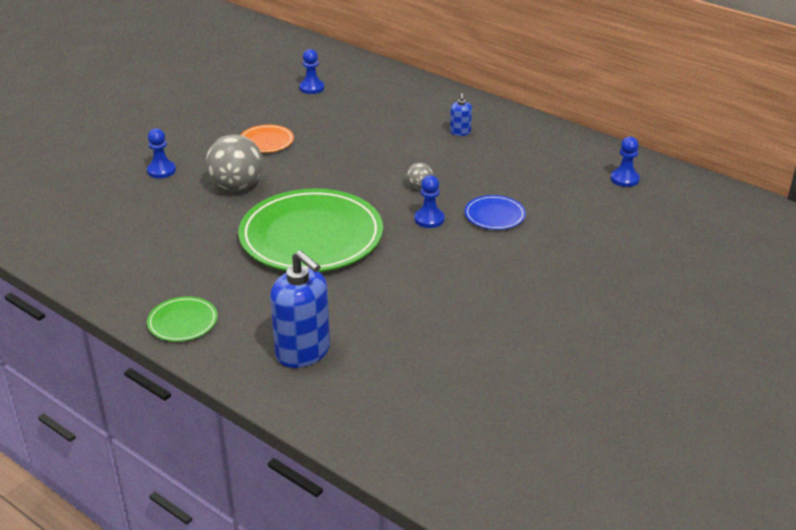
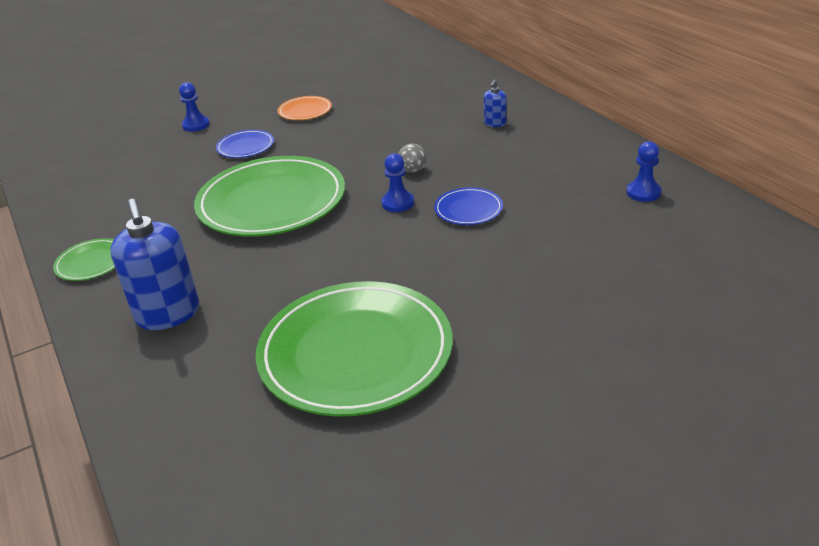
camera: 25 degrees right, 0 degrees up
grey ball [206,134,263,191] -> blue plate [216,130,274,158]
blue pawn [299,49,324,94] -> none
none -> green plate [255,281,453,417]

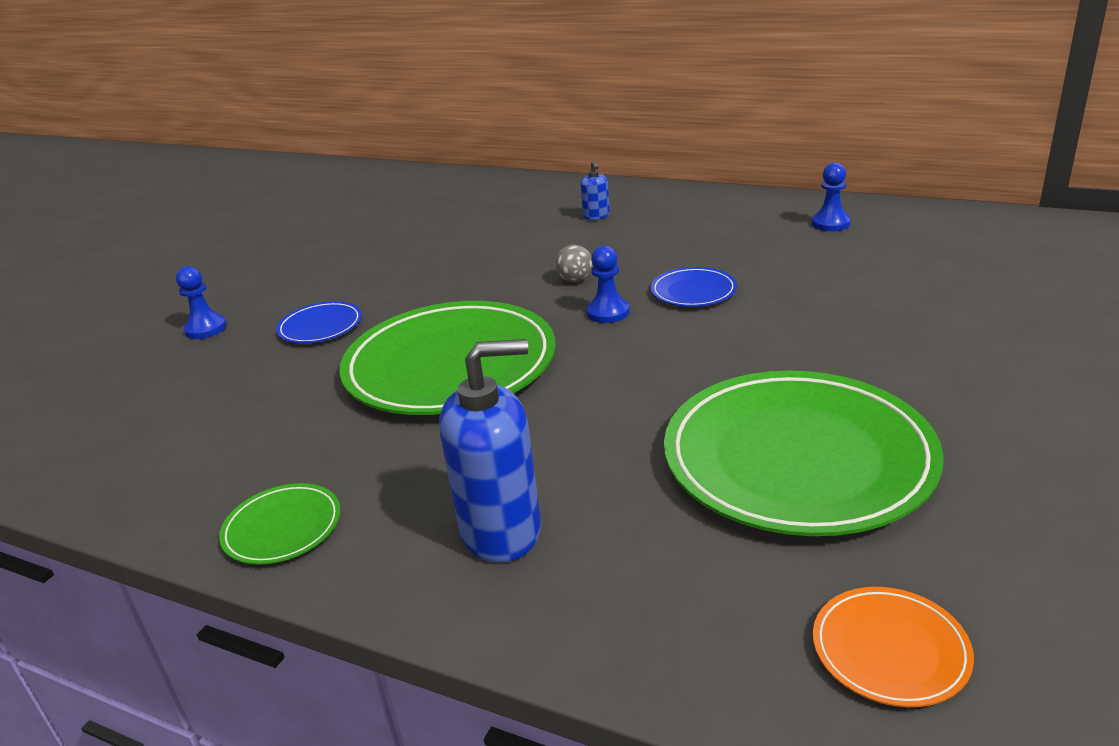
camera: 35 degrees left, 5 degrees down
blue soap dispenser [110,199,199,330] -> blue soap dispenser turned 45 degrees counterclockwise [439,339,541,562]
orange plate [278,96,332,120] -> orange plate moved to [813,587,974,707]

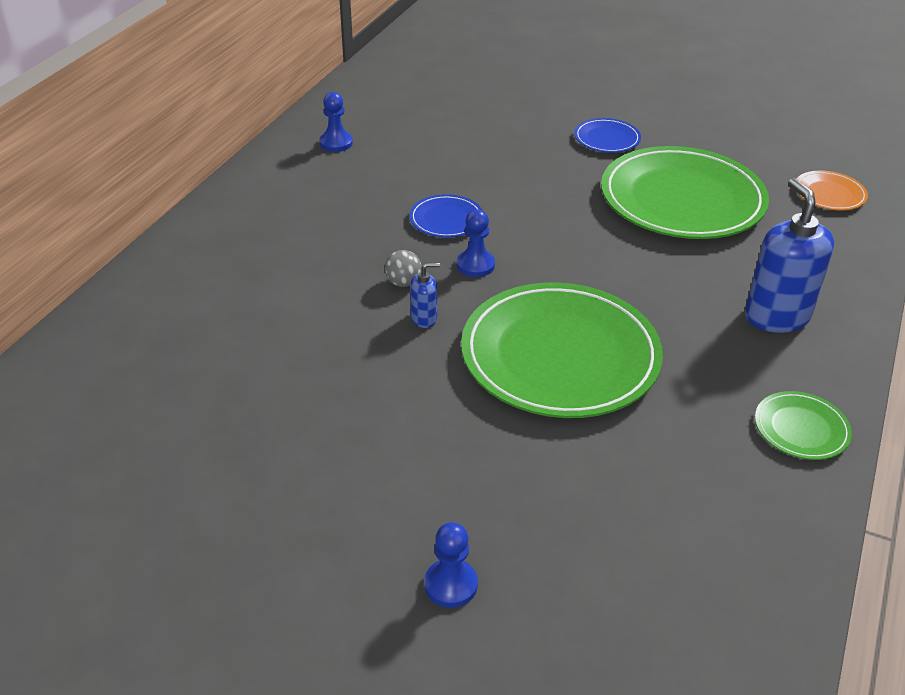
camera: 95 degrees left, 10 degrees up
blue plate [276,301,362,343] -> blue plate moved to [574,118,641,153]
blue soap dispenser [580,161,610,220] -> blue soap dispenser moved to [410,263,440,328]

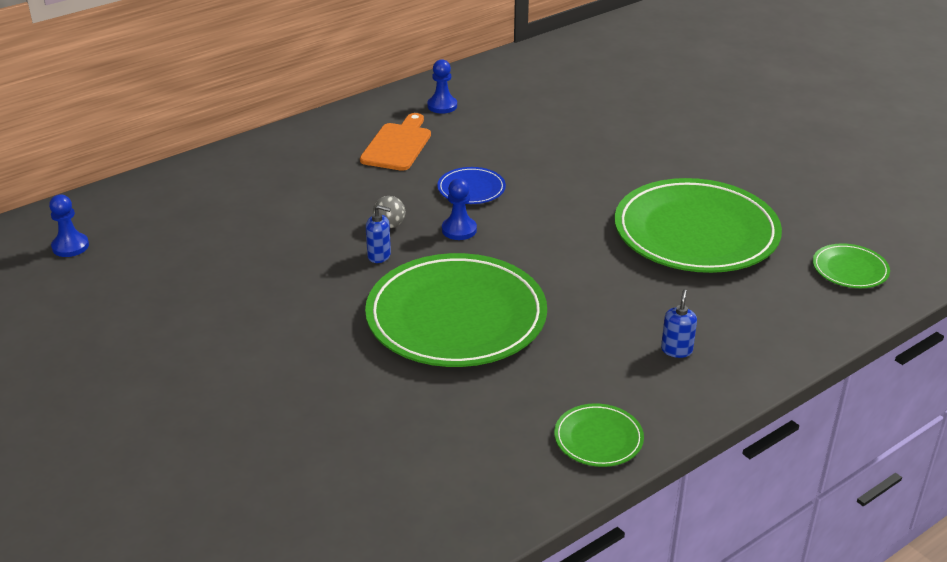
camera: 30 degrees right, 5 degrees down
blue pawn [424,522,478,608] -> blue pawn moved to [49,194,89,257]
blue plate [574,118,641,153] -> none
blue soap dispenser [745,178,834,333] -> blue soap dispenser [661,289,697,358], size x0.47
orange plate [796,171,868,210] -> green plate [813,243,890,288]
none -> orange cutting board [360,113,431,171]

